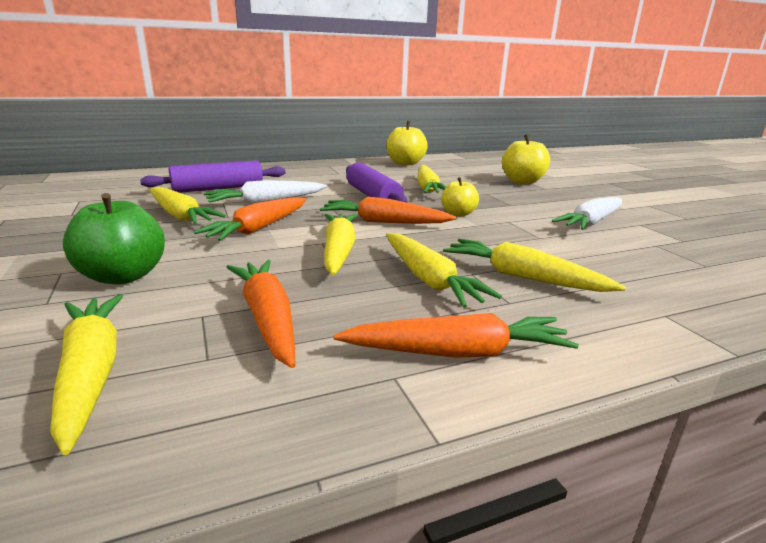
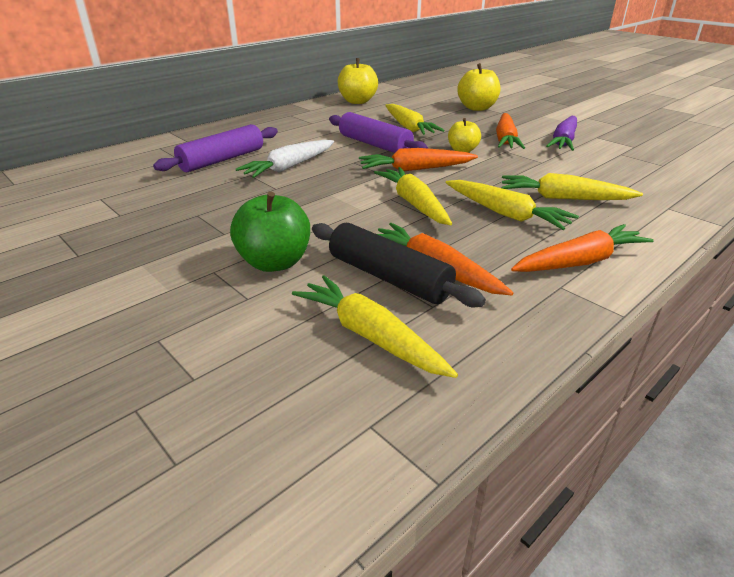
camera: 20 degrees left, 10 degrees up
yellow carrot [149,187,226,224] -> none
orange carrot [194,197,306,241] -> orange carrot moved to [496,113,525,149]
white carrot [552,197,622,230] -> purple carrot [546,116,577,151]
none -> black rolling pin [312,223,486,307]

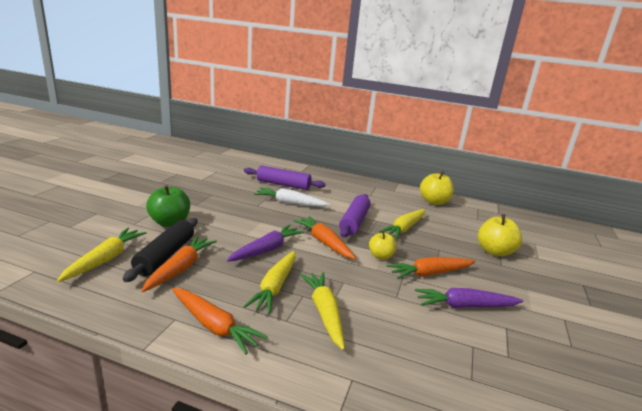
camera: 60 degrees right, 10 degrees down
yellow carrot [374,167,452,225] -> purple carrot [227,224,305,262]

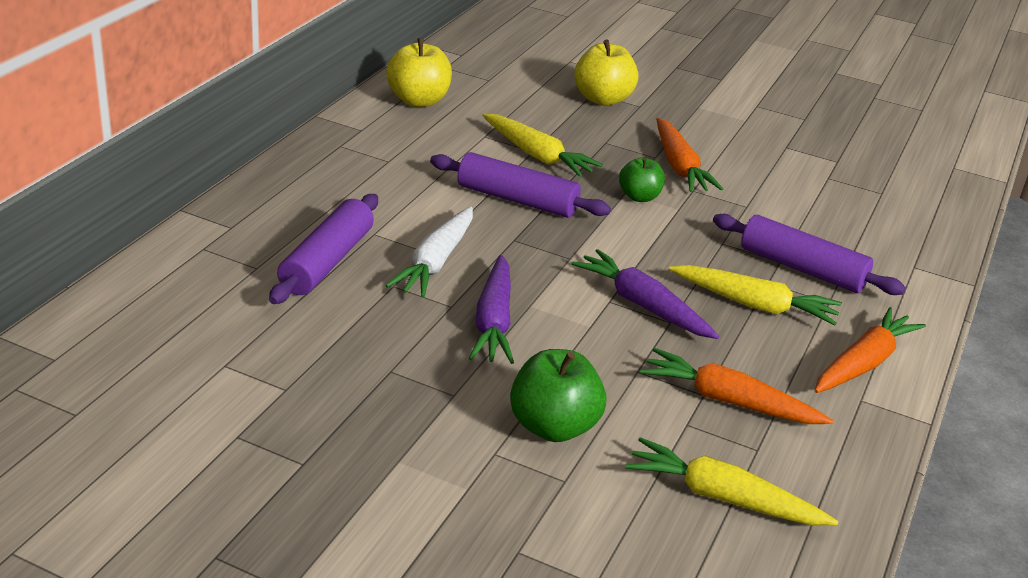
camera: 85 degrees left, 10 degrees up
black rolling pin [123,218,198,282] -> none
orange carrot [293,216,356,259] -> none
yellow carrot [300,272,345,350] -> purple rolling pin [713,214,906,295]
yellow apple [369,232,397,260] -> green apple [619,157,665,202]
purple carrot [415,288,523,308] -> purple carrot moved to [469,254,514,364]

